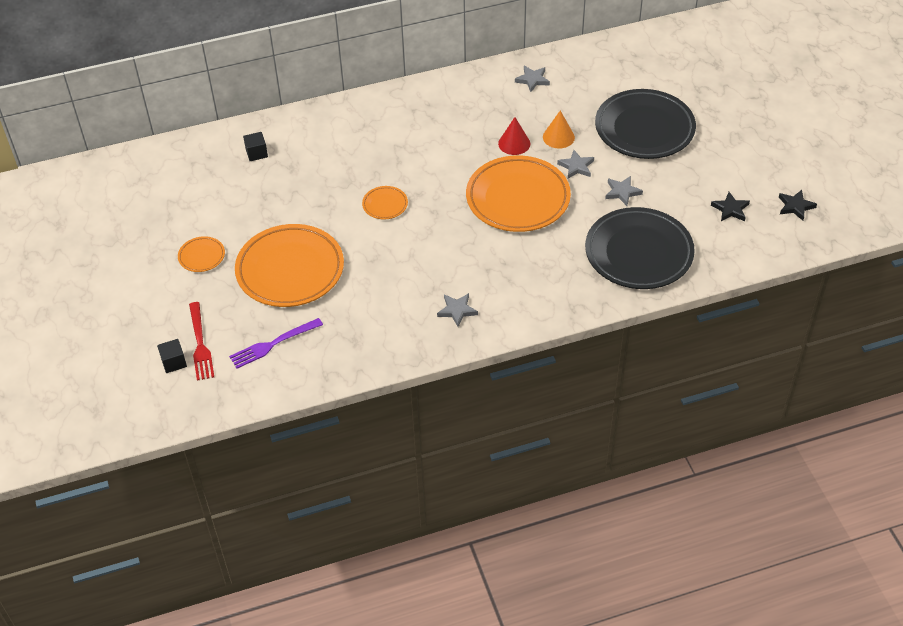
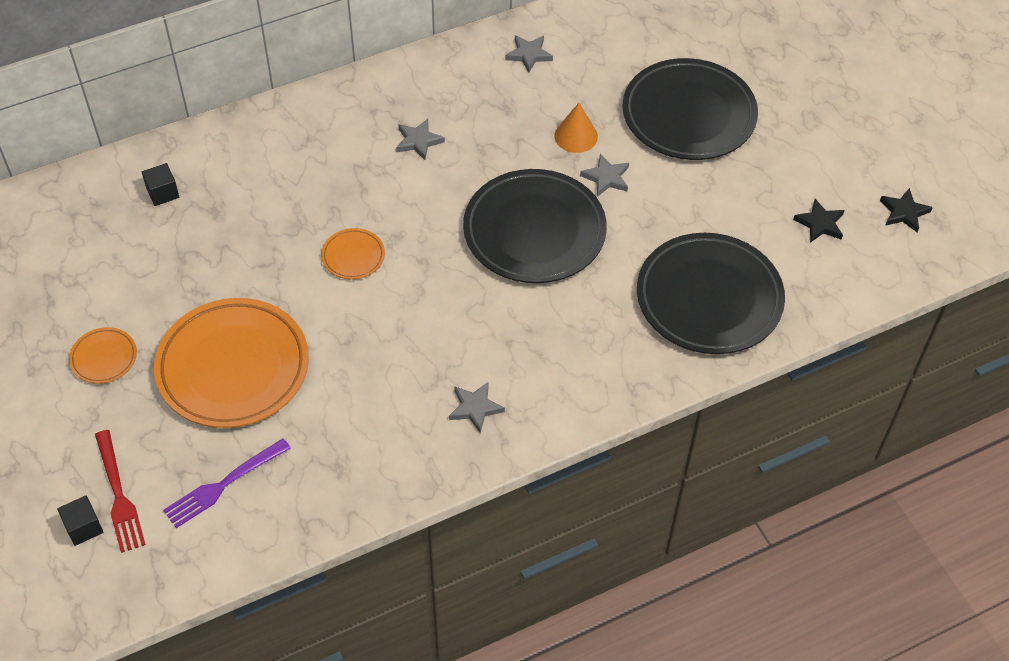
camera: 10 degrees left, 5 degrees up
orange plate [466,155,571,232] -> black plate [463,169,607,283]
red cone [498,117,530,155] -> none
grey star [605,176,643,206] -> grey star moved to [396,119,445,160]

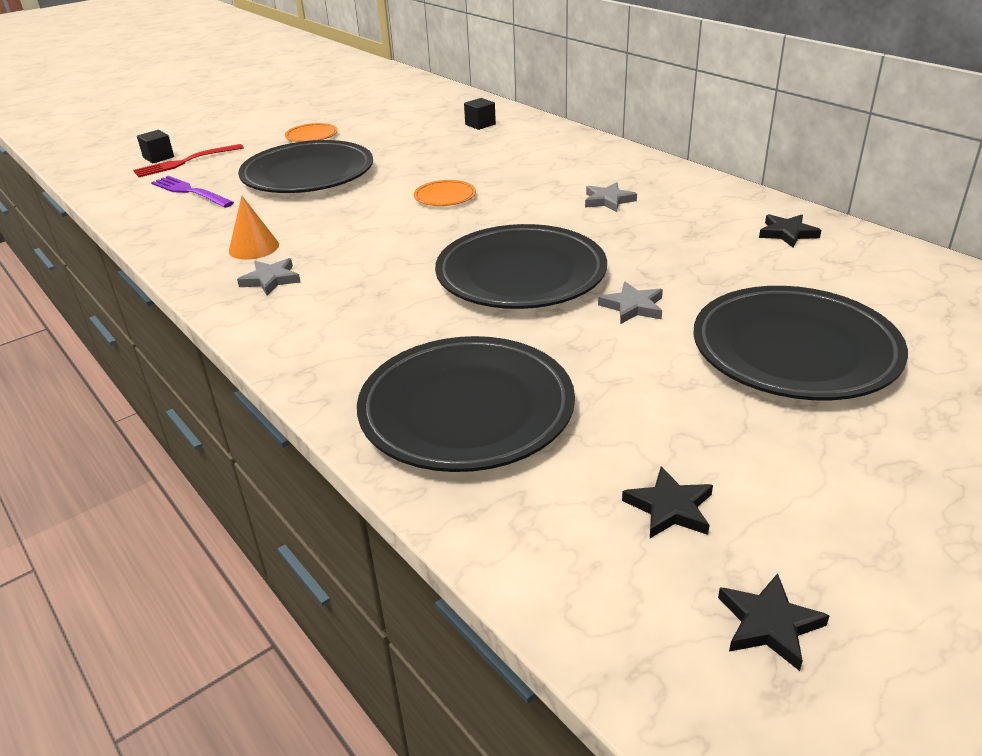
camera: 80 degrees right, 20 degrees down
orange plate [154,298,309,428] -> black plate [238,140,373,193]
grey star [505,35,553,73] -> black star [759,214,821,247]
orange cone [555,103,598,153] -> orange cone moved to [229,196,279,260]

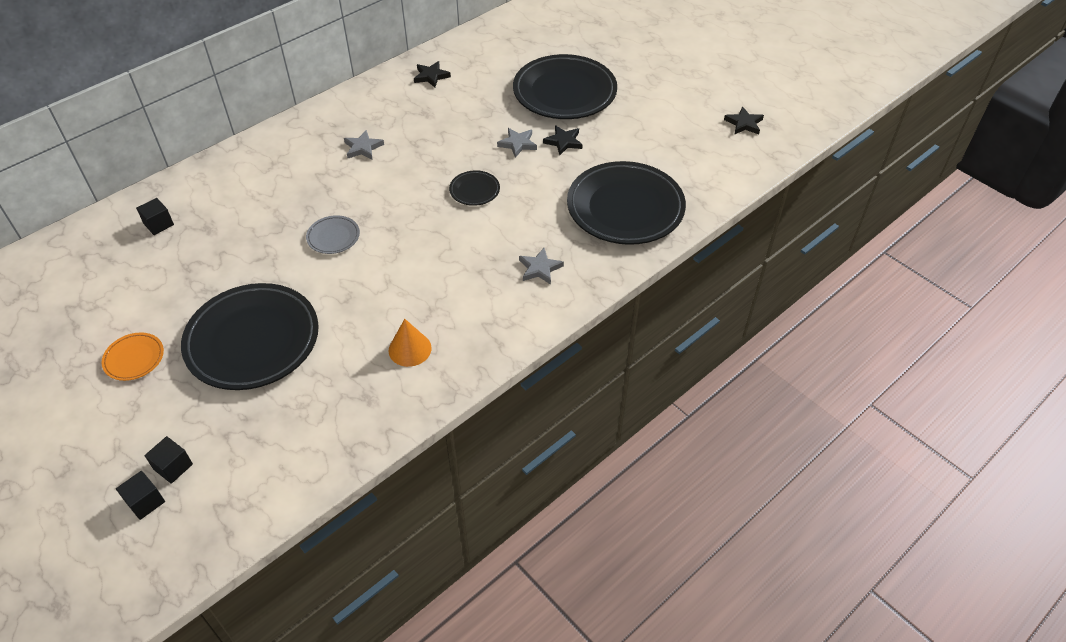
camera: 95 degrees left, 15 degrees up
red fork [133,144,244,177] -> black cube [145,436,193,484]
purple fork [151,176,234,208] -> none
grey star [237,258,301,296] -> grey star moved to [519,248,564,285]
orange plate [414,180,476,206] -> grey plate [306,215,360,254]
black plate [435,224,607,309] -> black plate [449,170,500,206], size x0.44
black star [622,466,713,538] -> black star moved to [543,125,583,155]

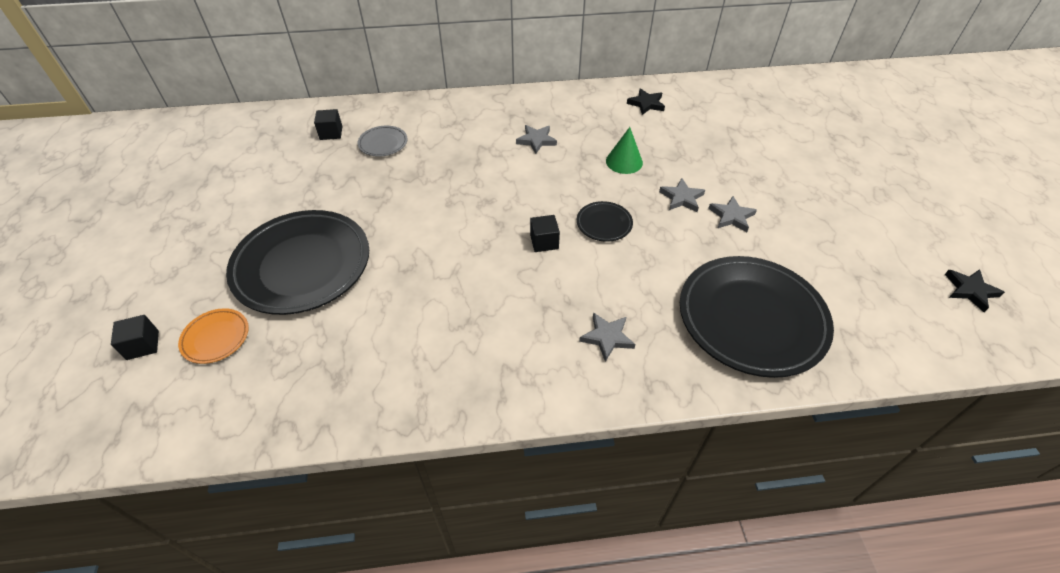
camera: 35 degrees right, 0 degrees up
orange plate [102,332,164,381] -> orange plate moved to [178,308,249,364]
black cube [116,471,165,520] -> black cube moved to [530,215,560,252]
grey plate [306,215,360,254] -> grey plate moved to [358,126,408,157]
orange cone [389,319,432,367] -> none
black plate [513,54,617,119] -> none
black star [543,125,583,155] -> grey star [708,196,757,232]
none -> green cone [606,127,643,174]

